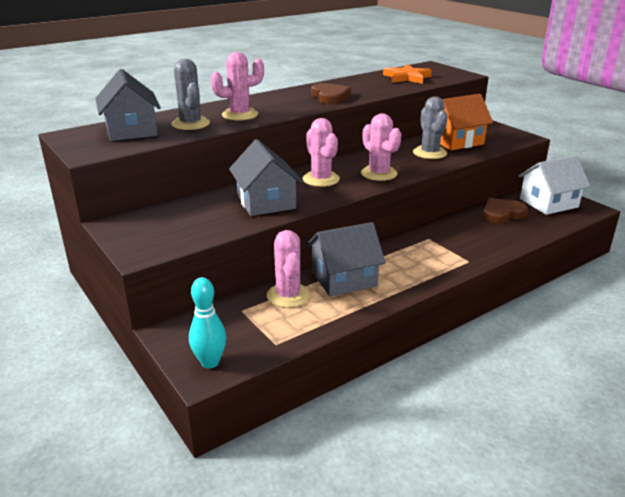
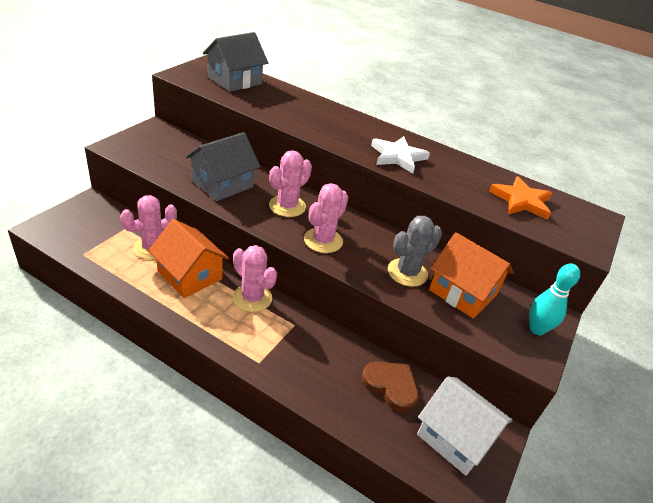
camera: 60 degrees right, 10 degrees up
grey cactus [172,59,210,130] -> none
turquoise bowling pin [189,277,226,368] -> turquoise bowling pin moved to [529,263,580,335]
pink cactus [211,52,264,121] -> pink cactus moved to [233,245,277,312]
grey house [306,222,386,297] -> orange house [148,219,229,298]
brown heart [311,83,351,104] -> white star [371,136,430,174]

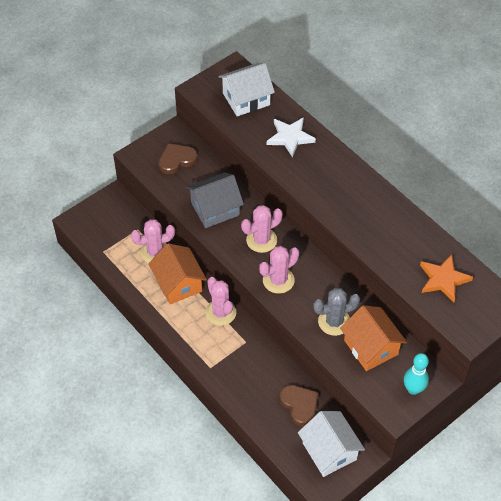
camera: 25 degrees right, 15 degrees up
grey house [203,32,268,92] -> white house [218,63,275,116]
white star [371,136,430,174] -> white star moved to [267,117,316,157]
none -> brown heart [158,143,198,174]

